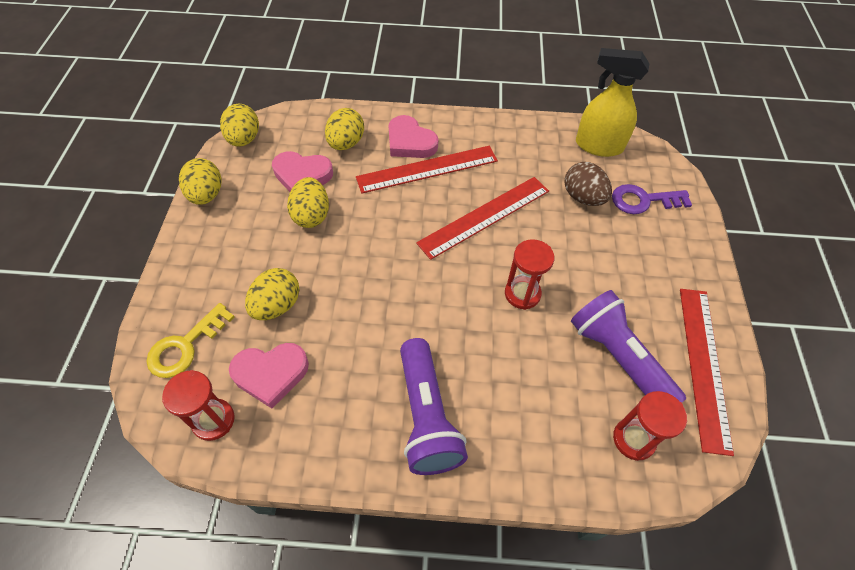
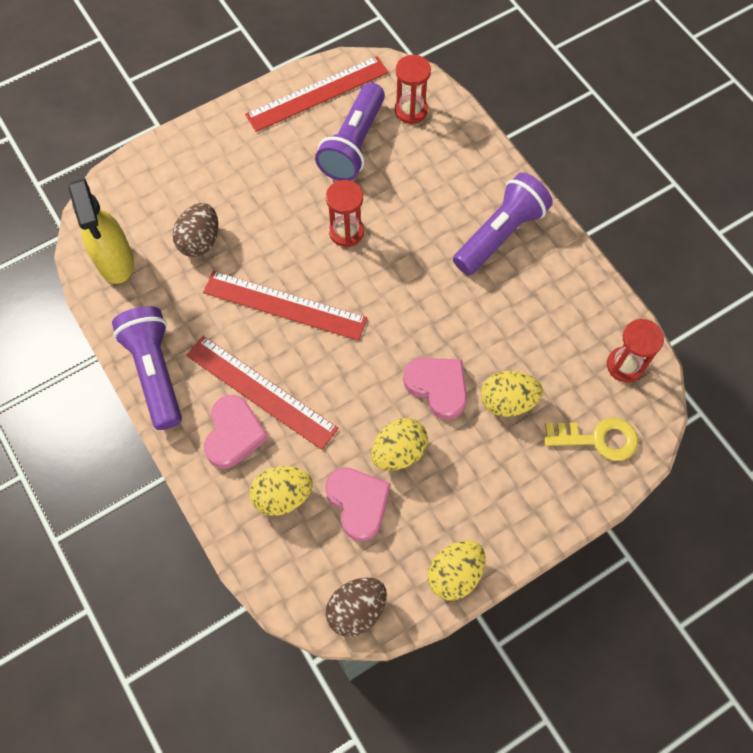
camera: 125 degrees left, 10 degrees up
yellow egg [220,104,259,147] -> brown egg [326,577,387,637]
pink heart [229,343,309,408] -> pink heart moved to [403,358,467,420]
purple key [612,184,692,214] -> none
none -> purple flashlight [112,306,182,430]

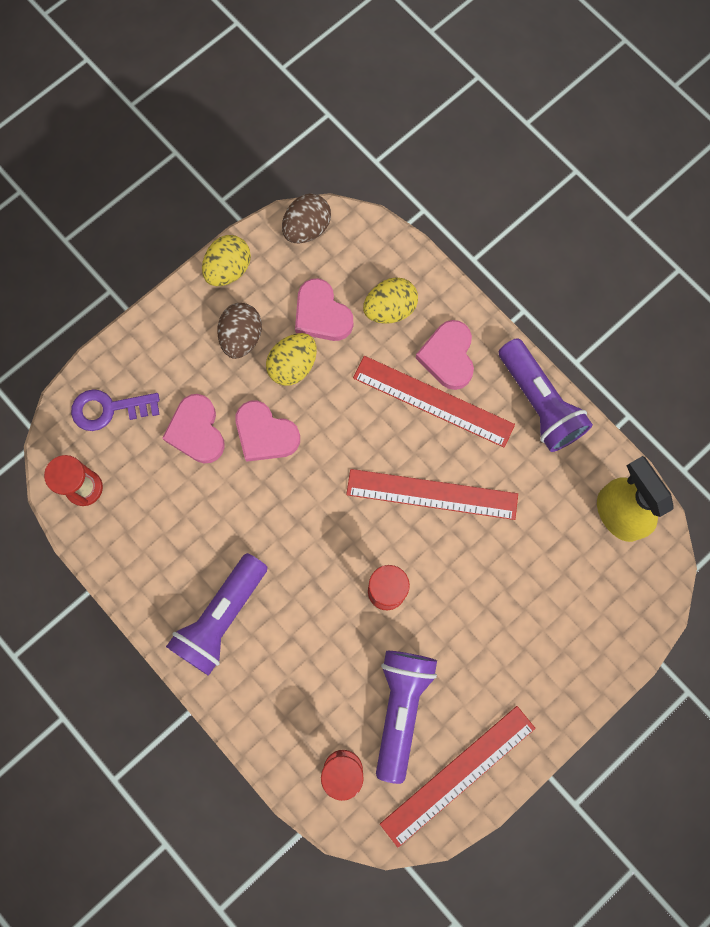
camera: 170 degrees right, 10 degrees up
brown egg [173,203,218,257] -> brown egg moved to [217,303,262,359]
yellow egg [481,371,543,417] -> pink heart [162,394,225,463]
yellow key [544,418,638,461] -> purple key [71,389,160,431]

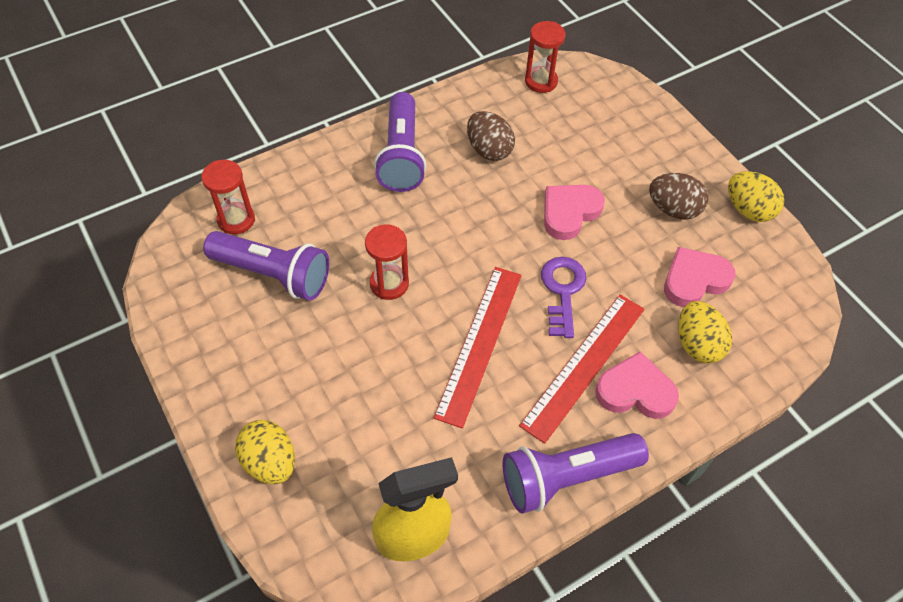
camera: 100 degrees right, 20 degrees down
purple key [71,389,160,431] -> purple key moved to [541,257,586,338]
pink heart [162,394,225,463] -> none
purple flashlight [166,553,268,676] -> purple flashlight turned 135 degrees counterclockwise [374,92,426,192]
yellow egg [266,333,317,386] -> yellow egg moved to [235,420,295,484]
brown egg [282,194,331,244] -> brown egg moved to [467,111,515,161]
red ruler [380,706,536,848] -> none

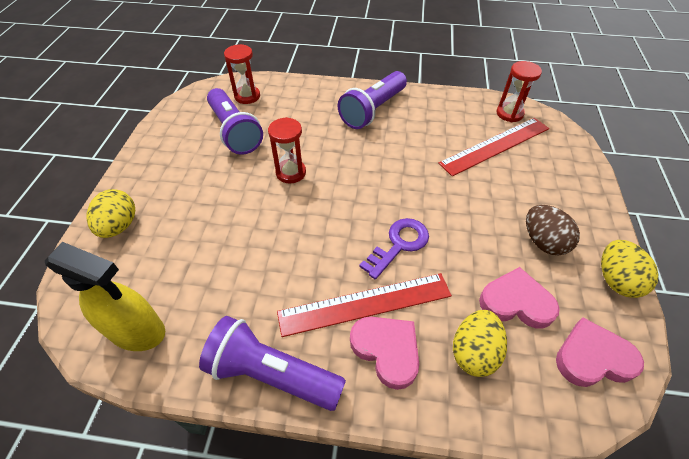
camera: 40 degrees right, 5 degrees down
red ruler [434,267,522,428] -> red ruler moved to [438,118,549,176]
brown egg [467,111,515,161] -> none
pink heart [544,185,605,240] -> pink heart moved to [556,317,644,387]

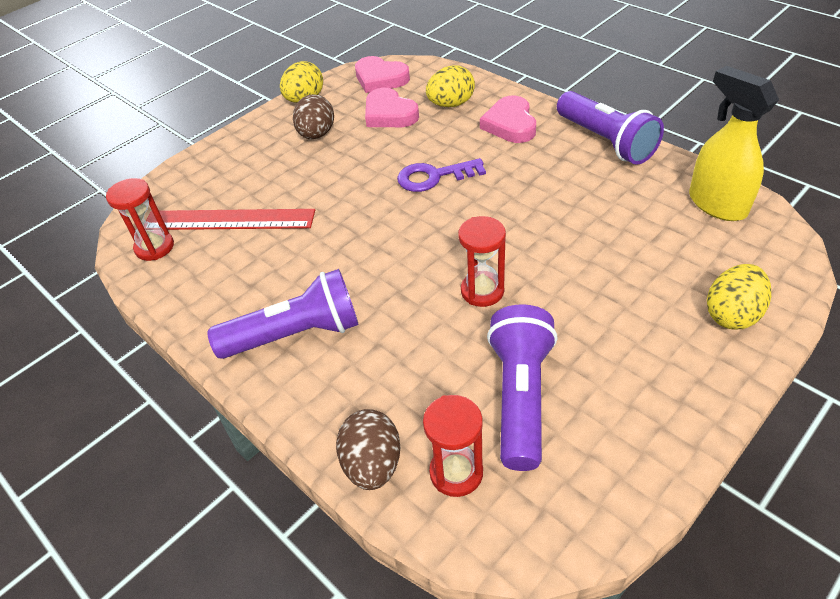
camera: 140 degrees left, 5 degrees down
red ruler [277,273,452,337] -> none
none -> brown egg [336,409,401,490]

